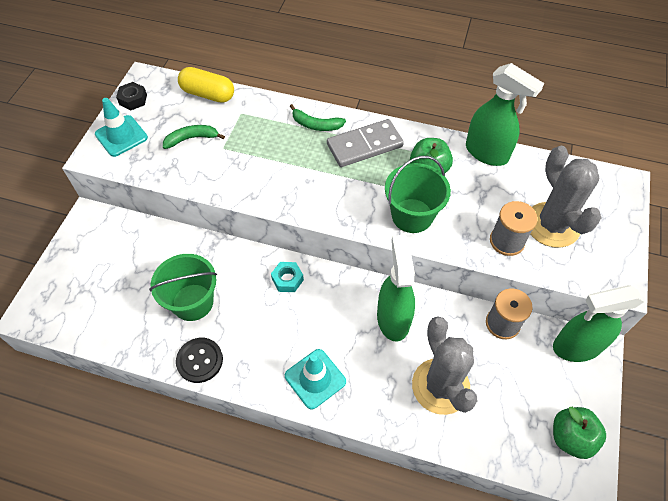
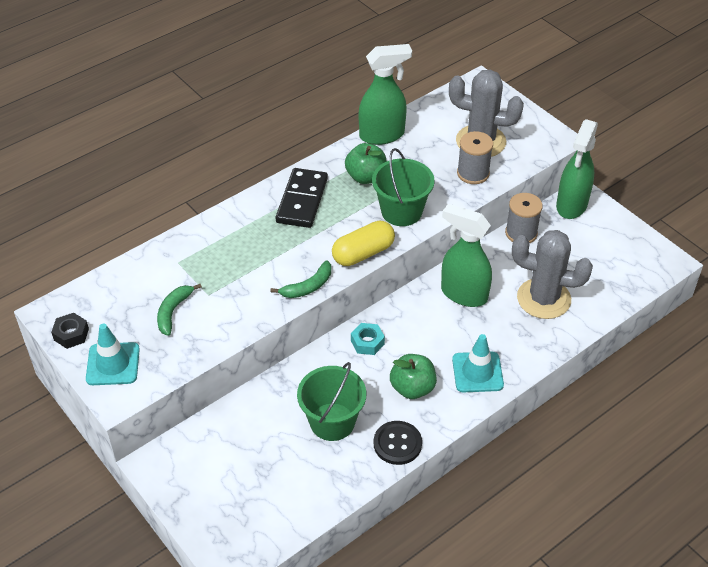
camera: 55 degrees left, 10 degrees down
yellow capsule [178,67,234,103] -> yellow capsule moved to [332,221,395,266]
green banana [290,104,346,131] -> green banana moved to [270,261,331,298]
grey domino [327,119,404,167] -> black domino [275,168,328,228]
green apple [553,407,606,459] -> green apple moved to [390,354,437,399]

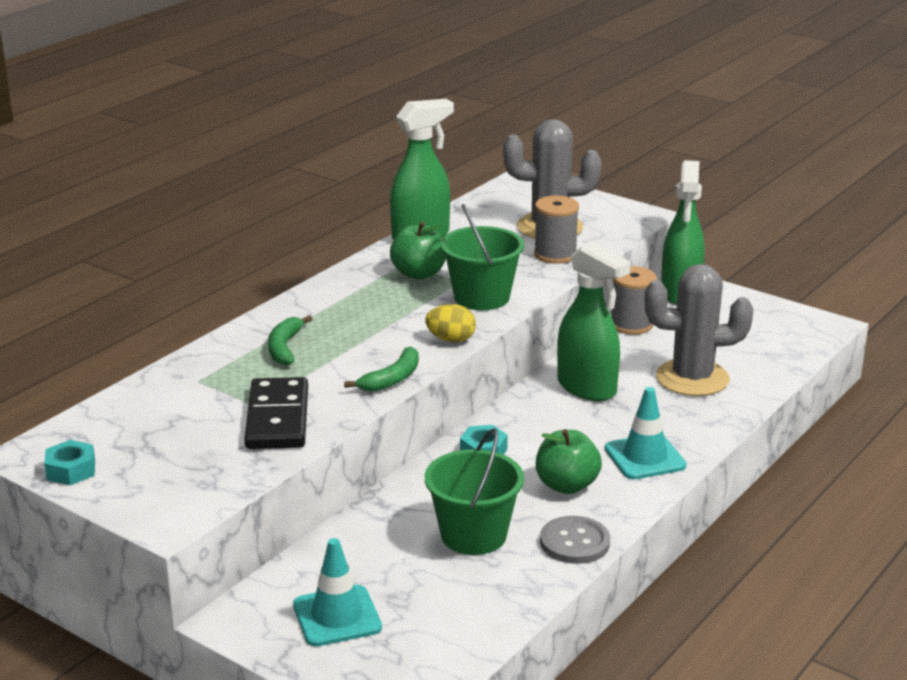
camera: 15 degrees left, 20 degrees down
black nut [51,313,89,349] -> turquoise nut [44,440,95,485]
turquoise traffic cone [86,324,140,385] -> turquoise traffic cone moved to [293,538,382,646]
green banana [157,284,202,336] -> green banana moved to [268,315,312,365]
black domino [275,168,328,228] -> black domino moved to [244,377,308,449]
yellow capsule [332,221,395,266] -> yellow egg [425,304,476,342]
black button [373,421,422,465] -> grey button [540,516,610,564]
green spray bottle [441,204,492,307] -> green spray bottle turned 150 degrees counterclockwise [557,242,631,401]

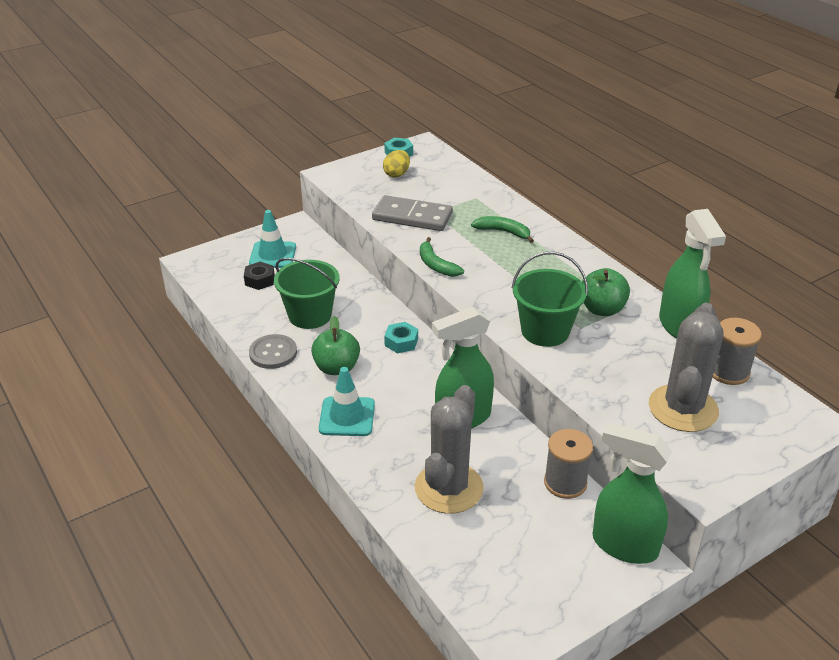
camera: 110 degrees right, 10 degrees up
black domino [244,377,308,449] -> grey domino [372,195,453,231]
yellow egg [425,304,476,342] -> yellow egg moved to [383,150,410,178]
grey spool [534,196,579,264] -> grey spool moved to [713,318,762,385]
none -> black nut [244,262,275,290]

